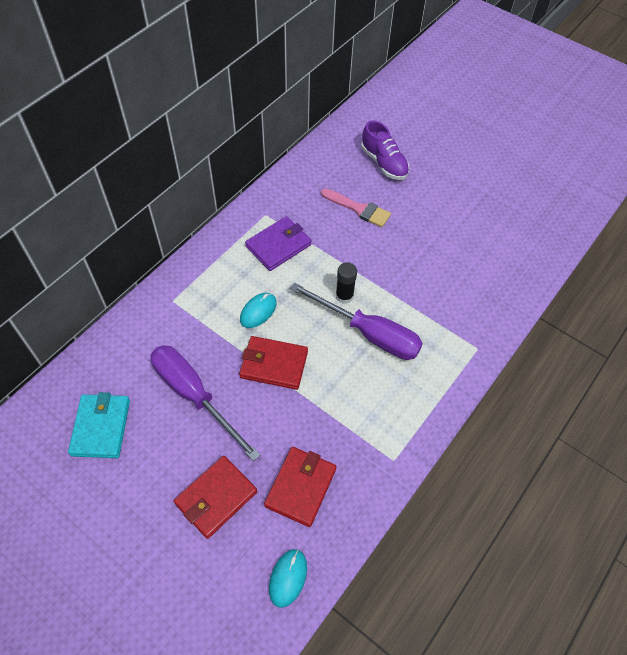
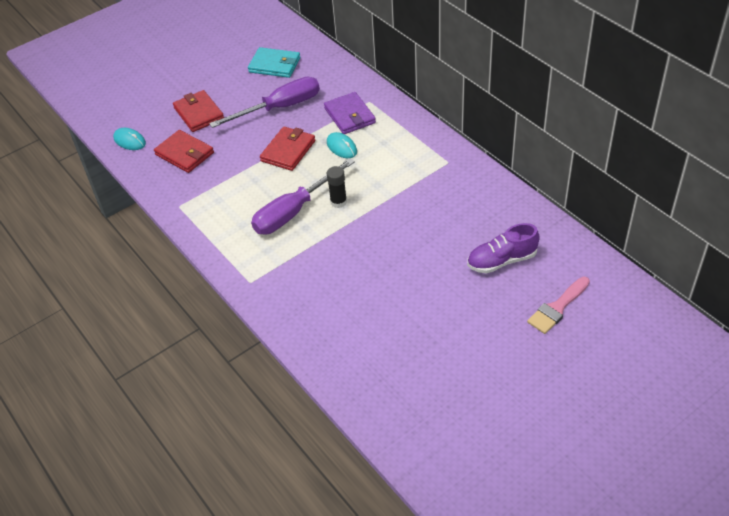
camera: 110 degrees right, 10 degrees down
purple wallet [245,216,311,271] -> purple wallet moved to [324,92,376,134]
pink brush [321,188,391,227] -> pink brush moved to [527,277,590,334]

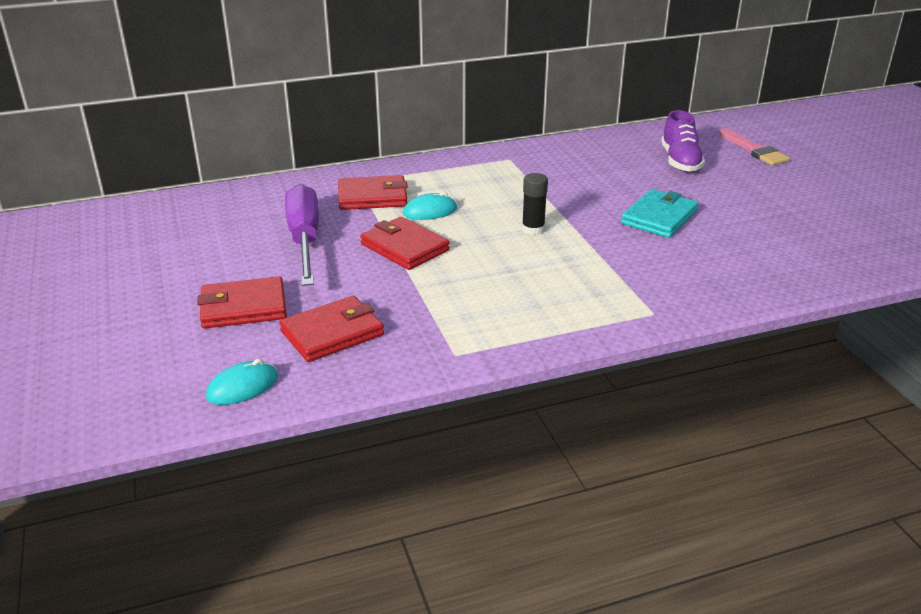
camera: 75 degrees left, 15 degrees down
turquoise wallet [248,47,300,78] -> turquoise wallet moved to [621,189,699,238]
purple screwdriver [251,158,355,235] -> none
purple wallet [324,92,376,134] -> red wallet [338,175,408,210]

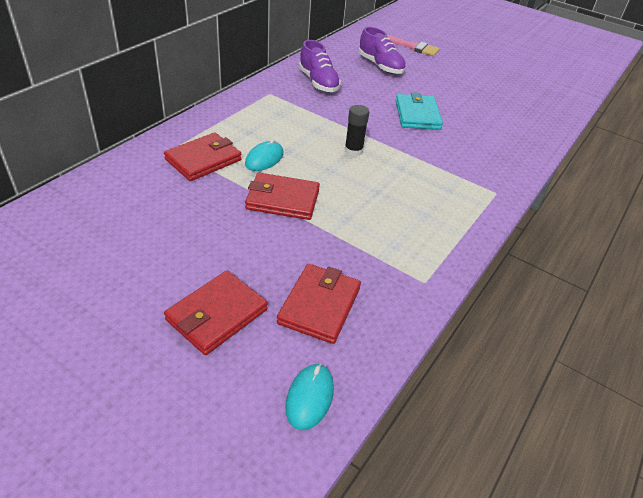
camera: 40 degrees left, 10 degrees up
purple screwdriver [285,184,319,286] -> none
none -> purple shoe [299,40,341,92]

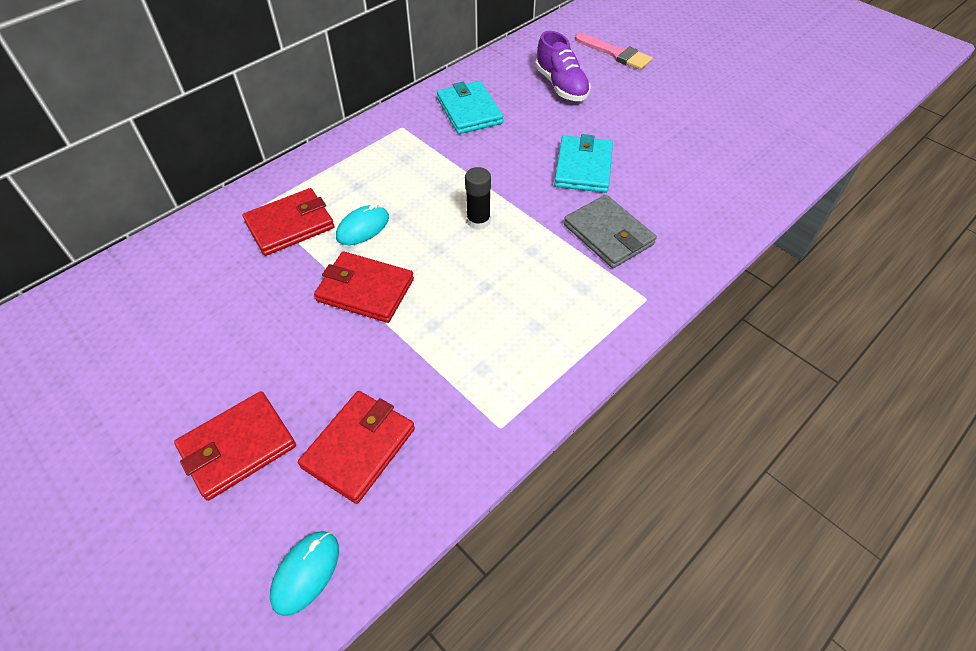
camera: 15 degrees right, 10 degrees up
purple shoe [299,40,341,92] -> turquoise wallet [437,81,503,134]
none -> grey wallet [564,195,657,268]

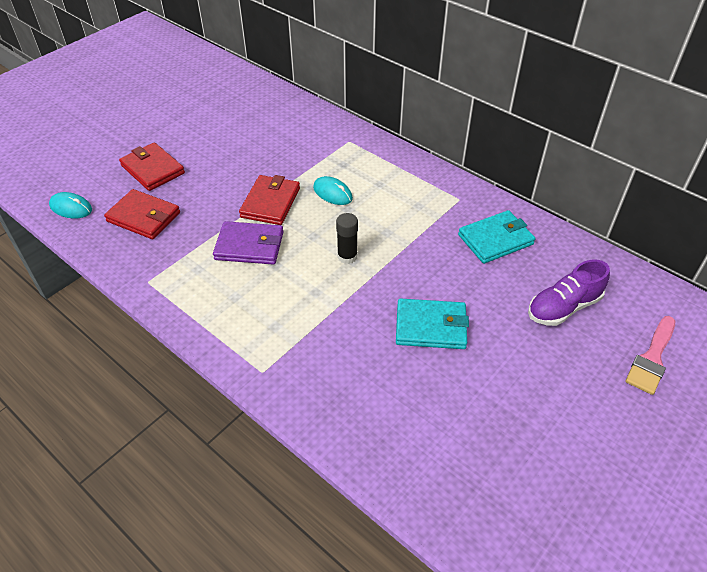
camera: 85 degrees right, 5 degrees down
red wallet [243,188,334,256] -> none
grey wallet [564,195,657,268] -> none
none -> purple wallet [213,221,283,265]

